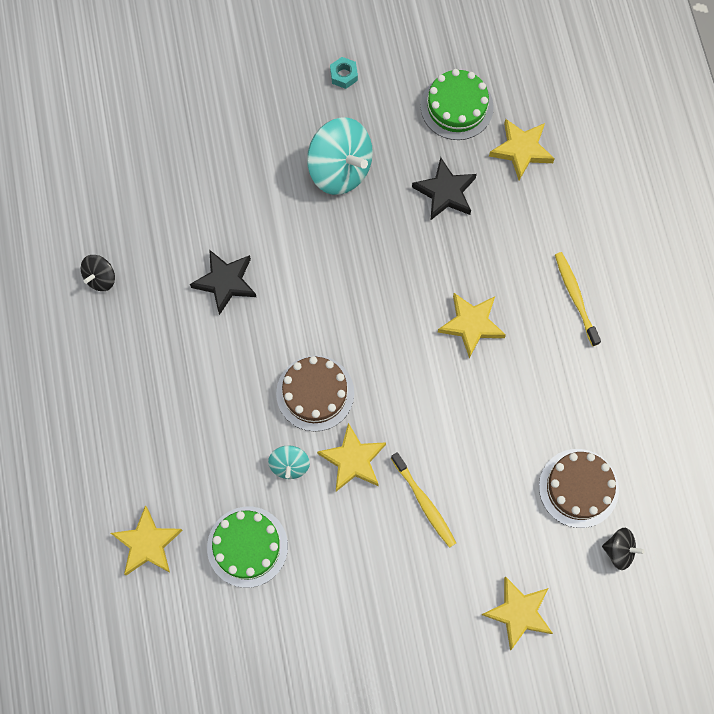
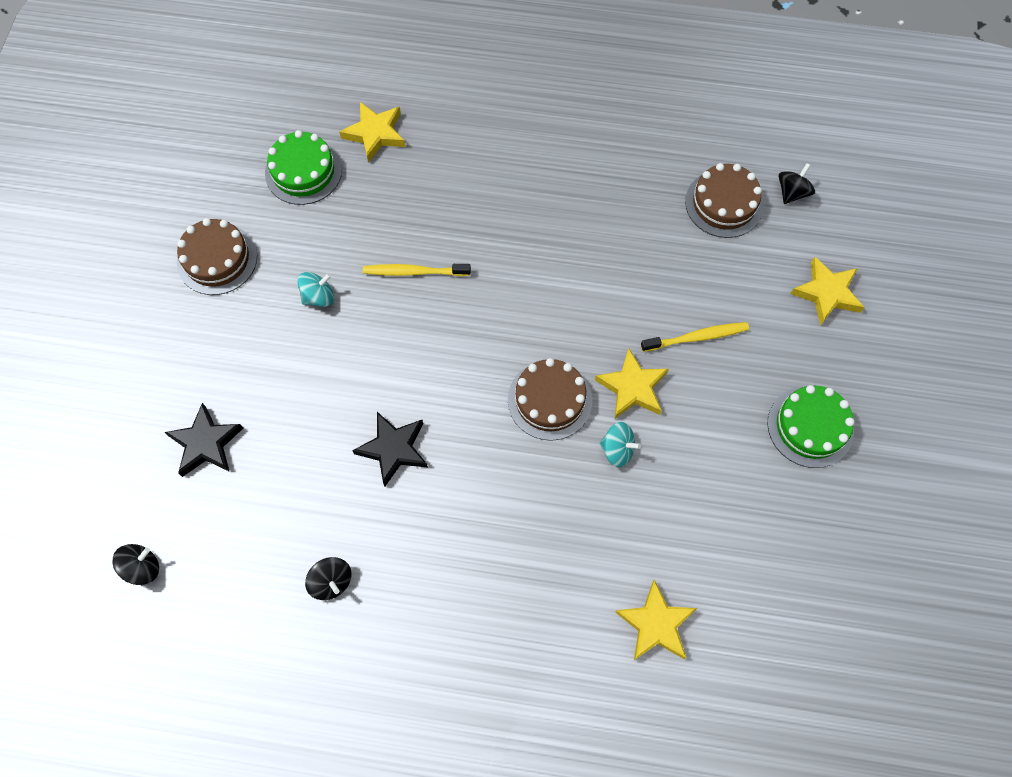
camera: 70 degrees left, 5 degrees down
green cake [207,506,288,588] -> green cake moved to [768,385,855,468]
turquoise spinning top [307,117,373,195] -> turquoise spinning top [297,272,334,307], size x0.50
turquoise nut [330,57,358,89] -> brown cake [177,218,257,295]
black star [412,157,477,221] -> black star moved to [164,403,243,477]
yellow star [438,293,506,359] -> none
yellow toothbrush [555,252,601,346] -> yellow toothbrush moved to [363,264,471,276]
none -> black spinning top [112,544,159,585]

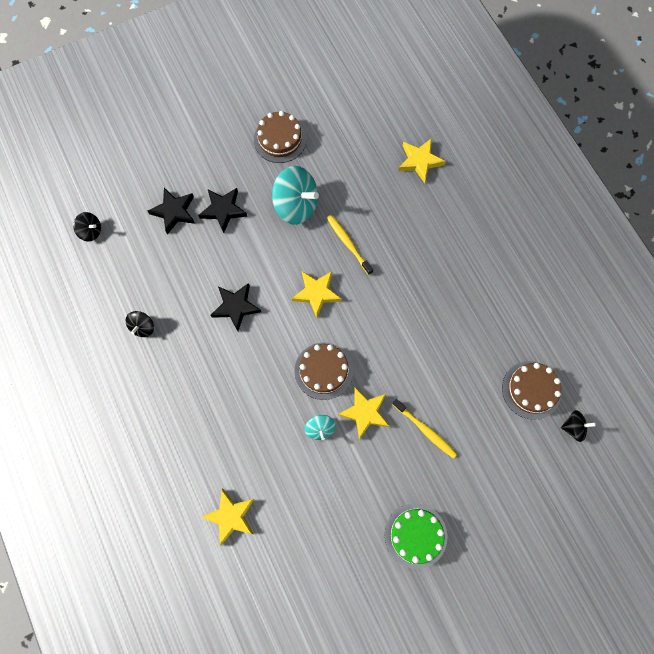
camera: 55 degrees right, 5 degrees up
green cake [265,130,342,205] -> none
turquoise spinning top [297,272,334,307] -> turquoise spinning top [272,166,319,225], size x1.98
yellow star [790,257,865,325] -> yellow star moved to [292,271,342,318]
none -> black star [198,188,247,233]

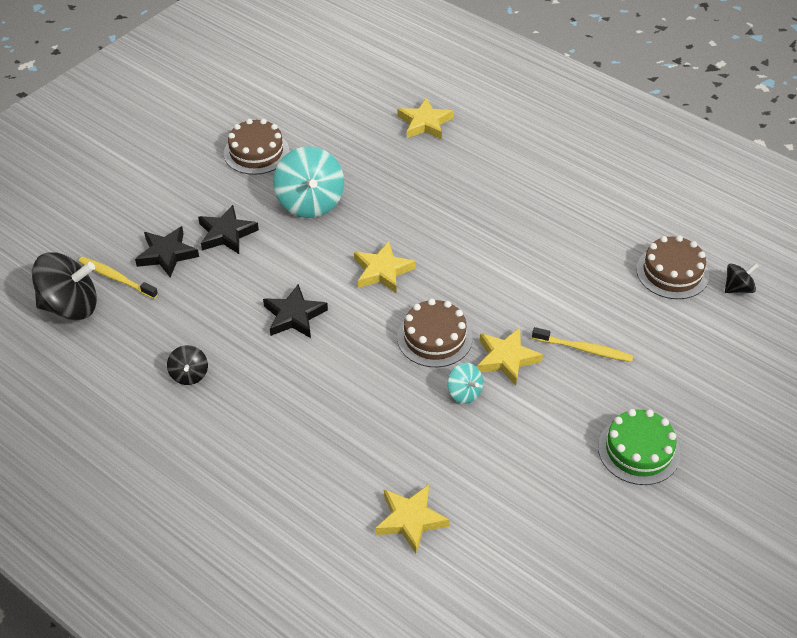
camera: 25 degrees left, 25 degrees down
black spinning top [73,212,101,241] -> black spinning top [32,252,97,320], size x1.98
turquoise spinning top [272,166,319,225] -> turquoise spinning top turned 75 degrees clockwise [273,146,344,218]
yellow toothbrush [327,215,373,275] -> yellow toothbrush moved to [78,257,158,299]

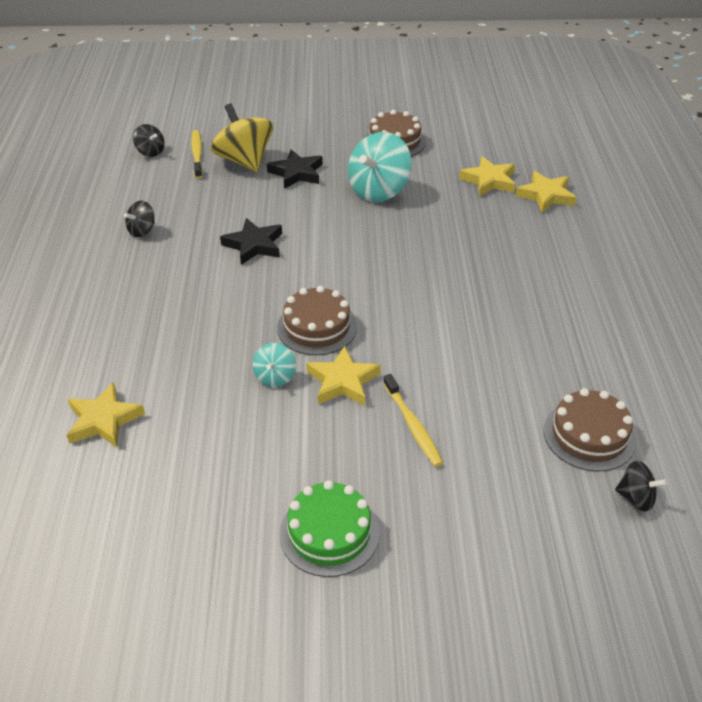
camera: 50 degrees right, 5 degrees down
black spinning top [32,252,97,320] -> black spinning top [133,124,165,157], size x0.50
black star [135,226,199,278] -> yellow spinning top [211,104,273,172]
yellow star [354,241,415,293] -> yellow star moved to [459,156,515,197]

